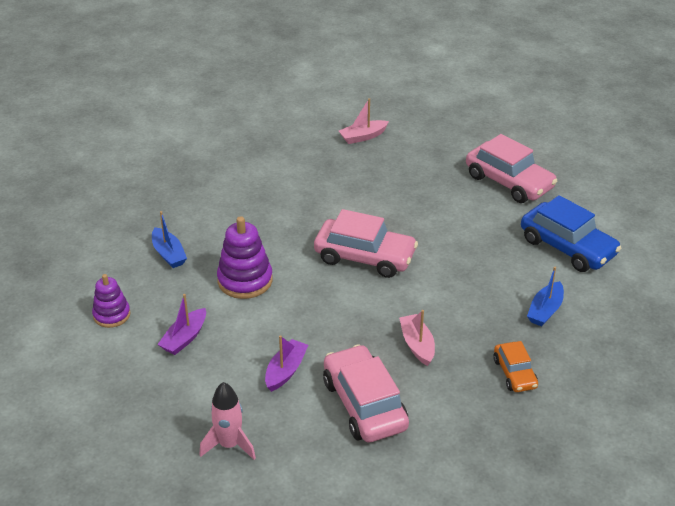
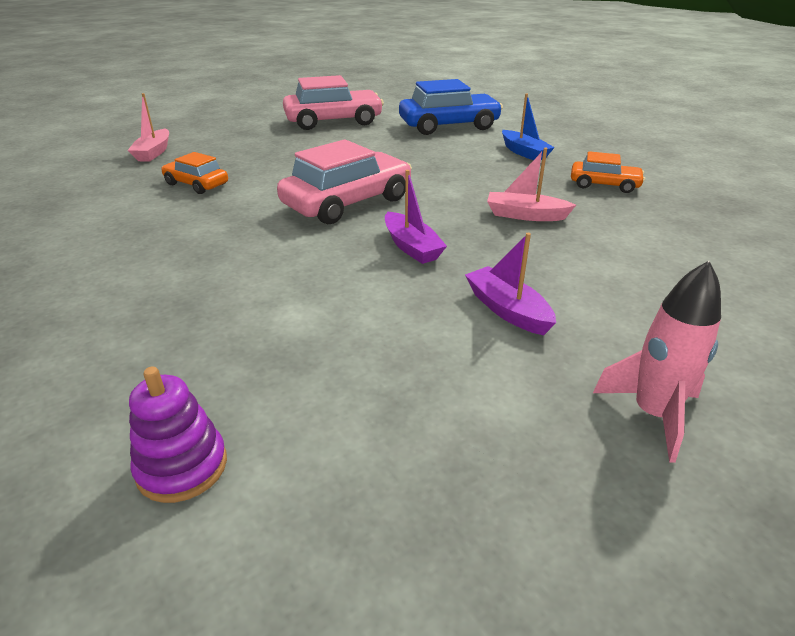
camera: 60 degrees left, 5 degrees down
blue boat [152,211,187,268] -> none
purple boat [157,294,206,355] -> purple boat moved to [385,170,447,264]
purple stacking toy [217,216,273,299] -> none
pink car [323,344,409,443] -> none
none -> orange car [161,152,228,194]

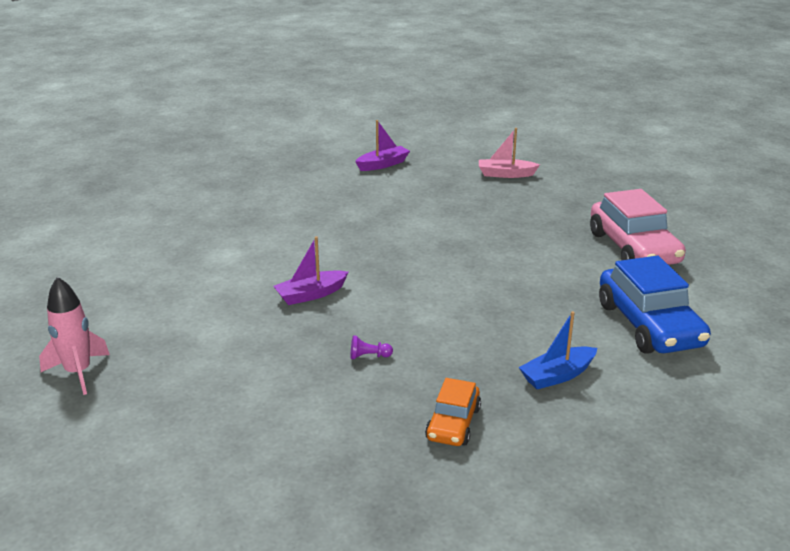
camera: 90 degrees right, 5 degrees down
purple stacking toy [129,366,227,503] -> none
orange car [161,152,228,194] -> none
pink car [277,139,412,224] -> none
purple boat [465,233,556,335] -> purple boat moved to [355,120,410,171]
pink boat [487,148,576,221] -> purple pawn [351,335,393,360]

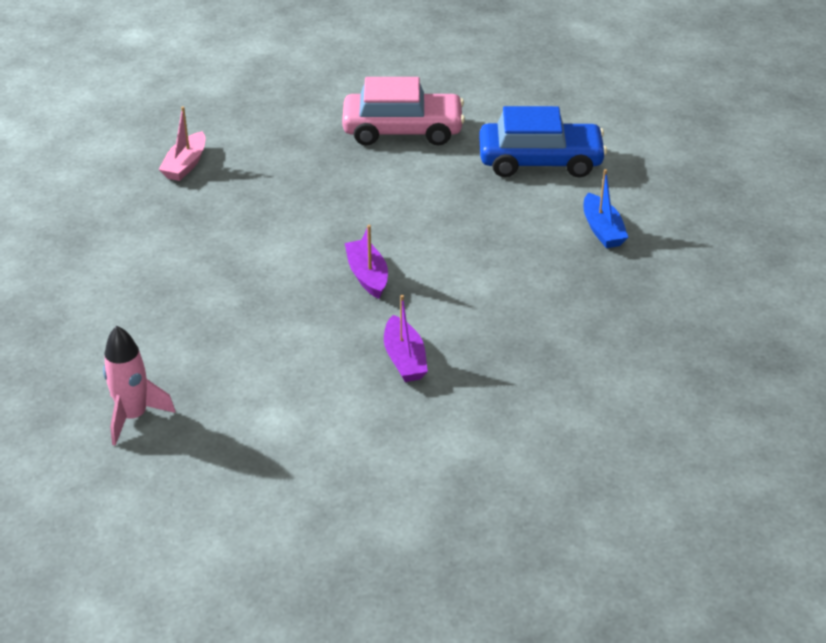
camera: 75 degrees left, 10 degrees up
pink rocket [39,277,110,395] -> pink rocket moved to [103,326,175,446]
purple pawn [351,335,393,360] -> none
purple boat [355,120,410,171] -> purple boat moved to [345,225,388,299]
orange car [425,378,481,446] -> none

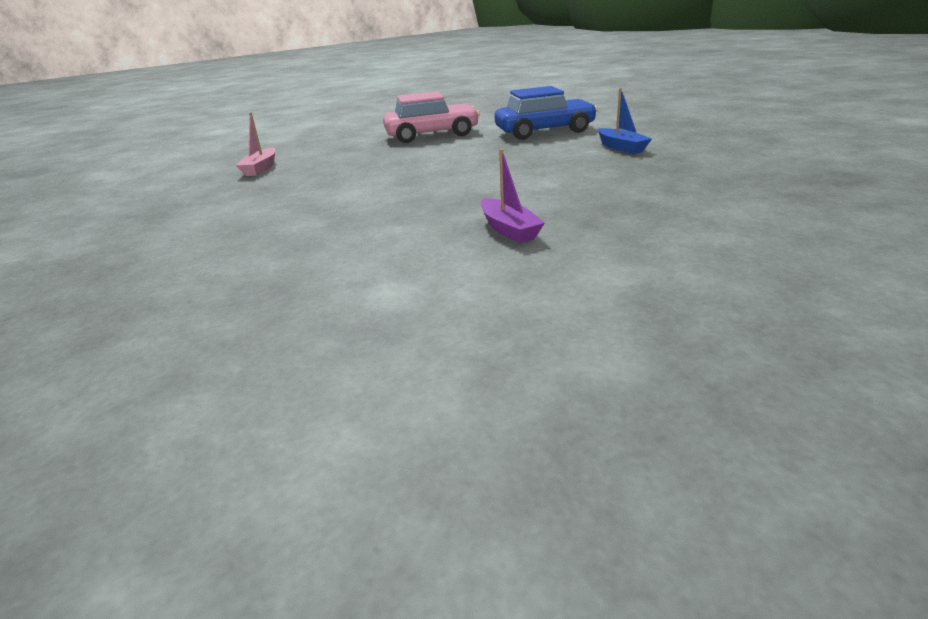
camera: 10 degrees left, 10 degrees down
pink rocket [103,326,175,446] -> none
purple boat [345,225,388,299] -> none

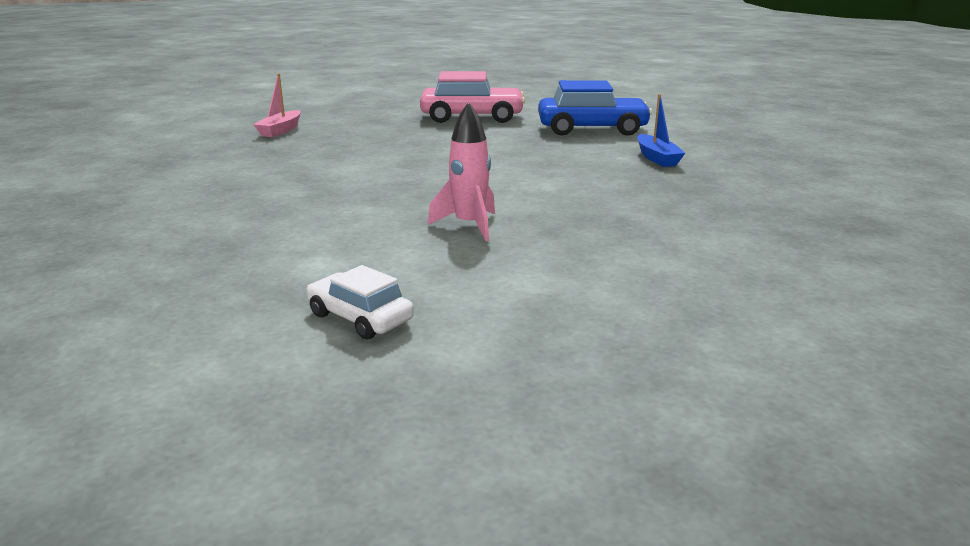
camera: 10 degrees right, 5 degrees down
purple boat [481,149,545,243] -> pink rocket [428,102,495,241]
none -> white car [307,265,414,339]

